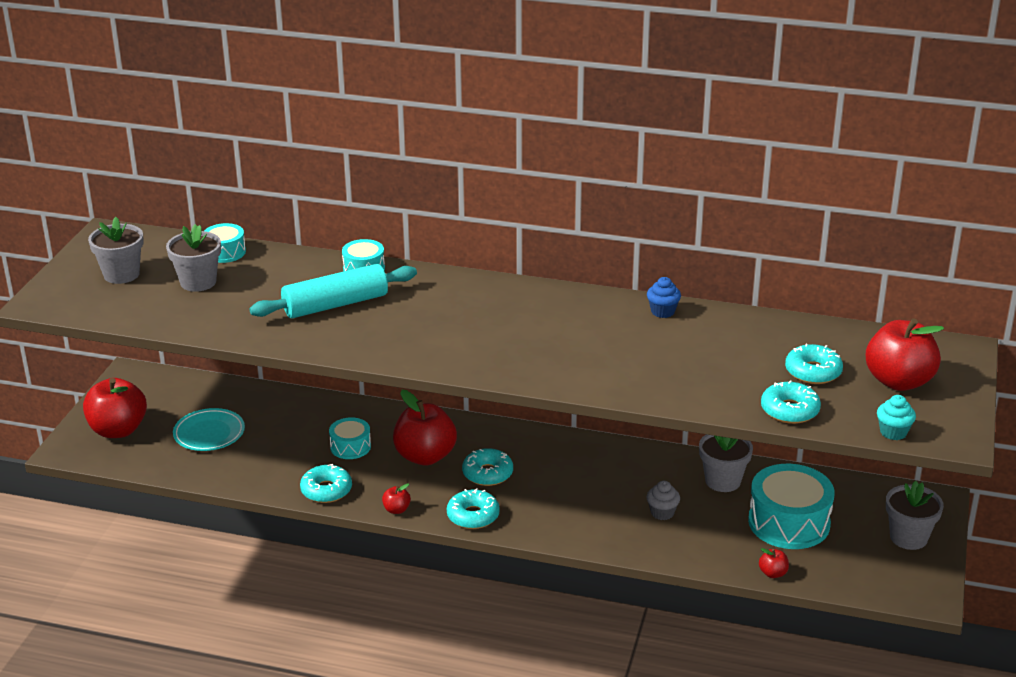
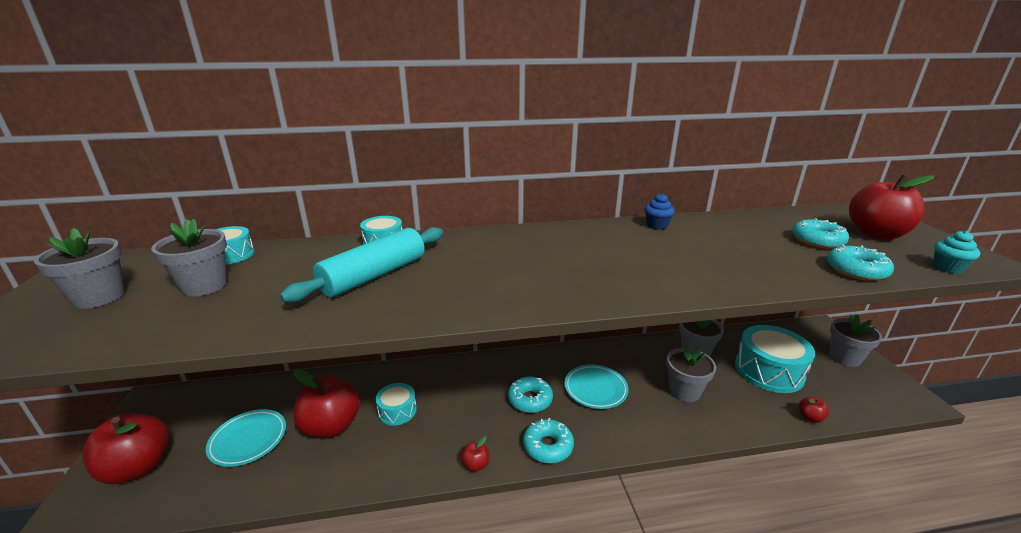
camera: 25 degrees left, 5 degrees down
turquoise donut [300,464,352,503] -> none
red apple [393,390,457,465] -> red apple moved to [293,369,360,438]
grey cupcake [647,481,680,520] -> grey flower pot [666,344,716,402]
none -> turquoise plate [564,364,629,409]

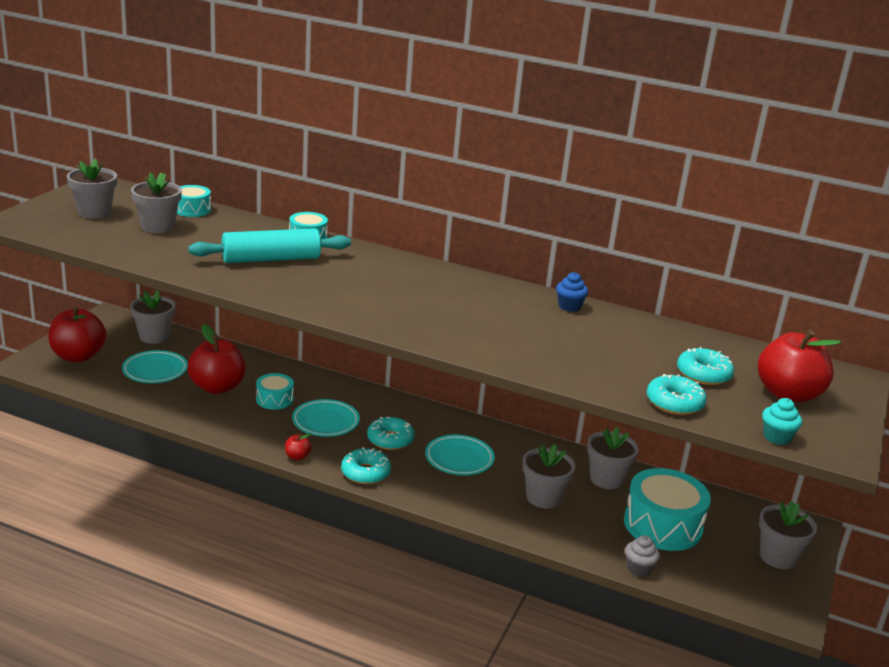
camera: 30 degrees right, 0 degrees up
red apple [799,397,829,423] -> grey cupcake [625,535,660,577]
none -> grey flower pot [130,290,175,344]
none -> turquoise plate [292,399,360,437]

